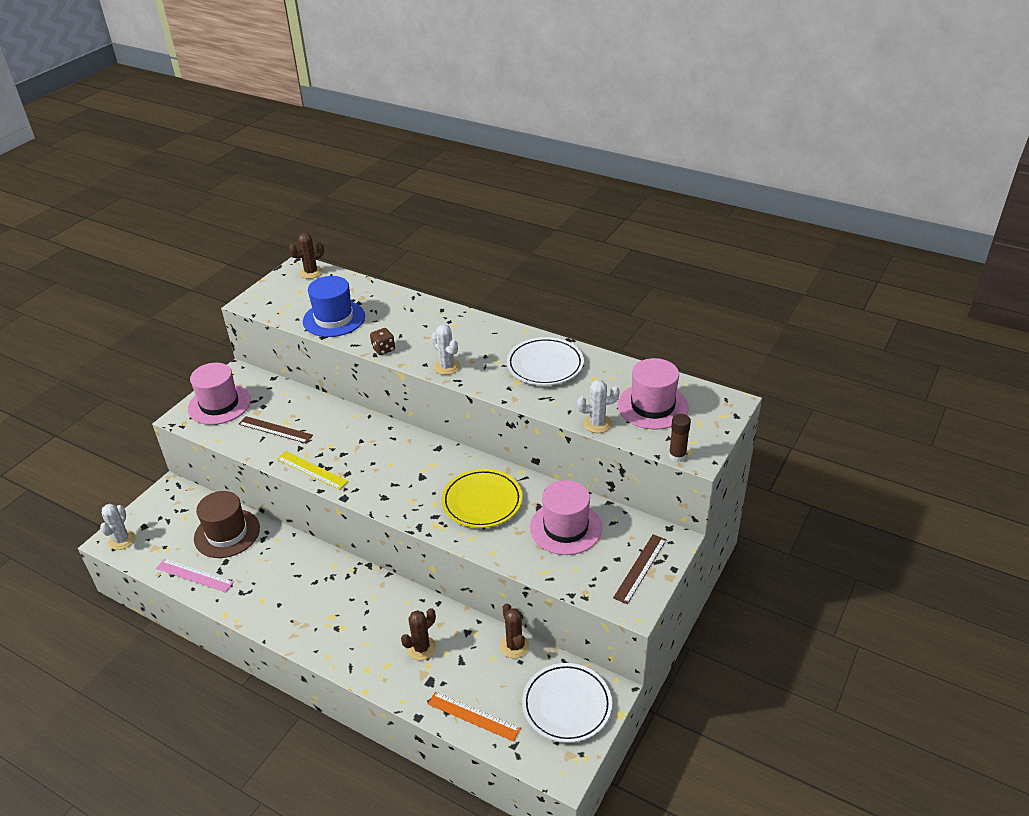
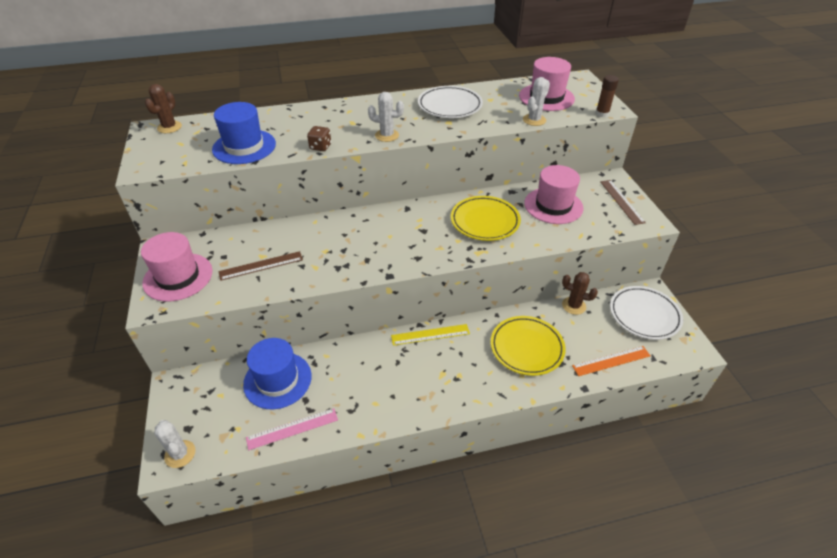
camera: 45 degrees left, 5 degrees up
brown hat [194,491,260,558] -> blue hat [243,338,312,410]
yellow ruler [277,451,349,490] -> yellow ruler moved to [391,324,470,346]
brown cactus [401,608,436,660] -> yellow plate [491,316,566,376]

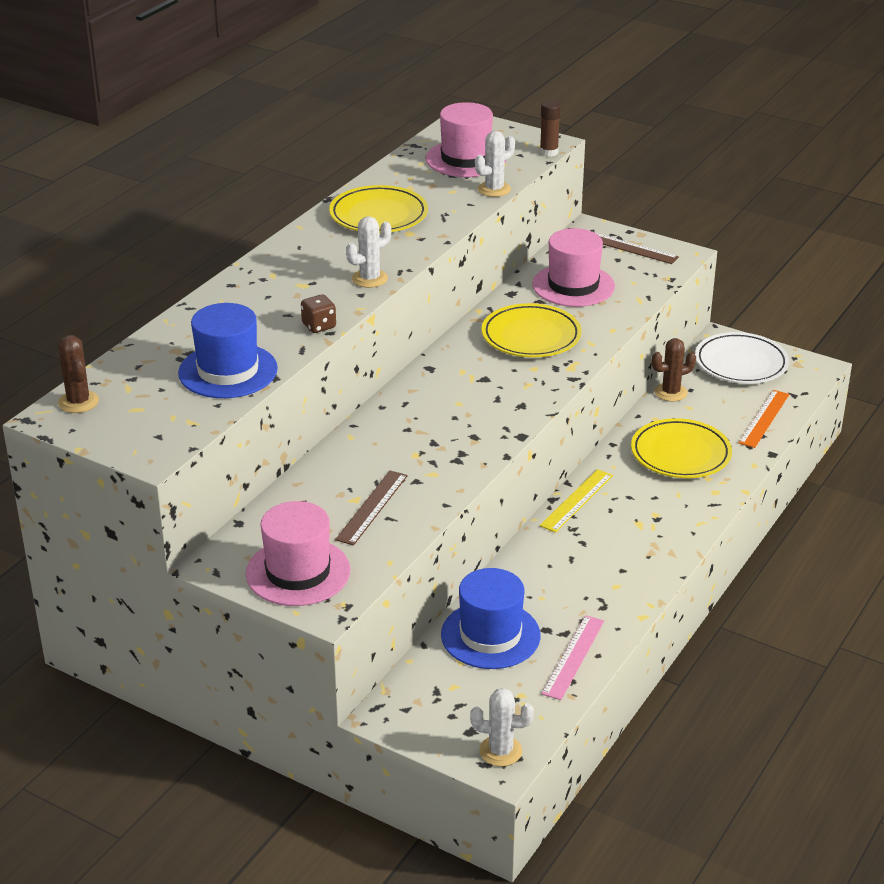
camera: 45 degrees left, 10 degrees down
white plate [418,86,483,118] -> yellow plate [329,185,428,233]
white cactus [523,77,550,126] -> white cactus turned 60 degrees clockwise [475,131,515,197]

